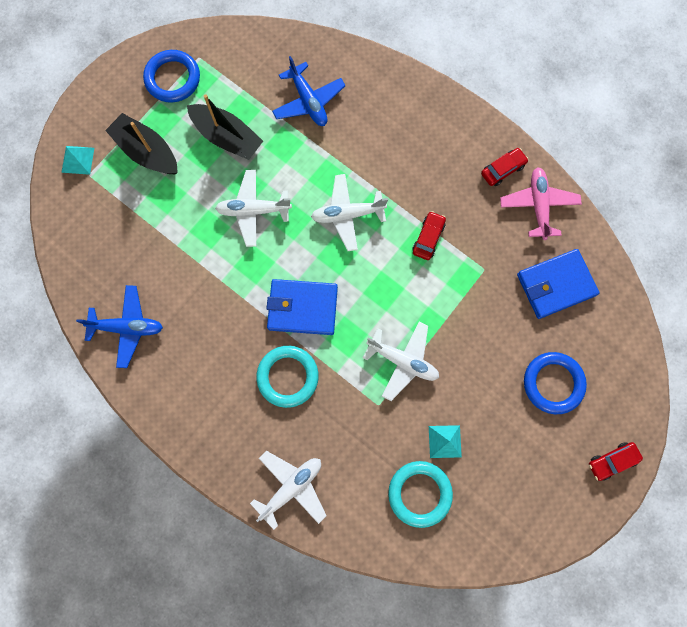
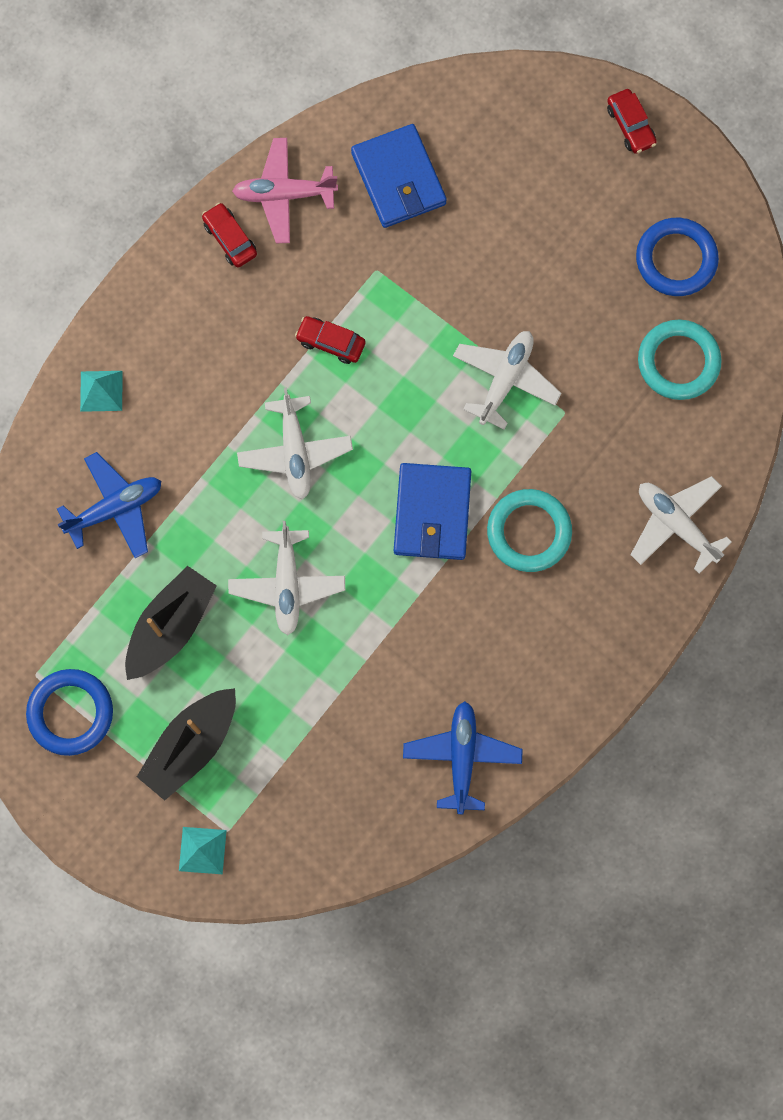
camera: 90 degrees left, 0 degrees up
turquoise pyramid [429,425,462,458] -> turquoise pyramid moved to [80,371,123,412]
blue ring [524,352,587,414] -> blue ring moved to [636,218,719,296]

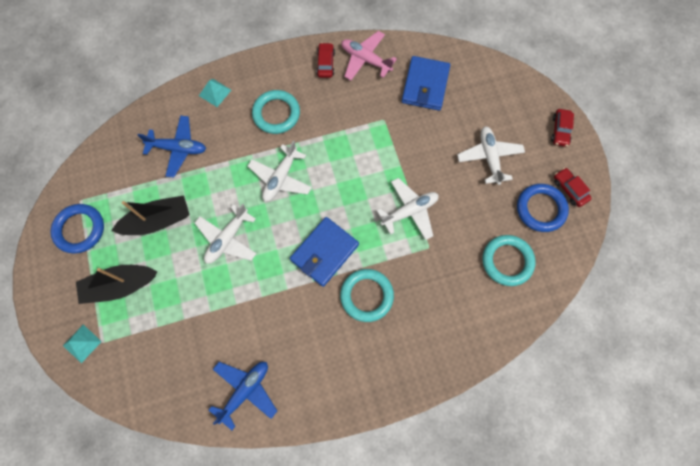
camera: 35 degrees right, 5 degrees down
red car [295,316,366,364] -> red car moved to [554,168,592,207]
white plane [631,476,732,574] -> white plane moved to [457,126,525,185]
none -> turquoise ring [252,90,300,134]

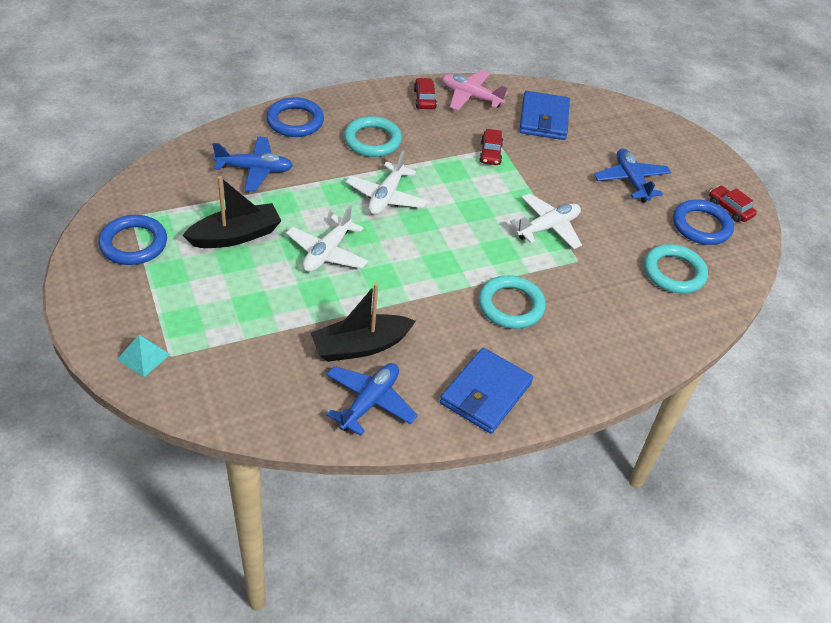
camera: 10 degrees left, 25 degrees down
black boat [76,265,157,304] -> black boat moved to [311,283,416,362]
turquoise pyramid [199,79,231,107] -> blue ring [266,97,324,137]
blue wallet [290,217,359,287] -> blue wallet moved to [440,348,533,434]
white plane [457,126,525,185] -> blue plane [594,149,671,203]
red car [551,109,574,147] -> red car moved to [479,129,503,165]

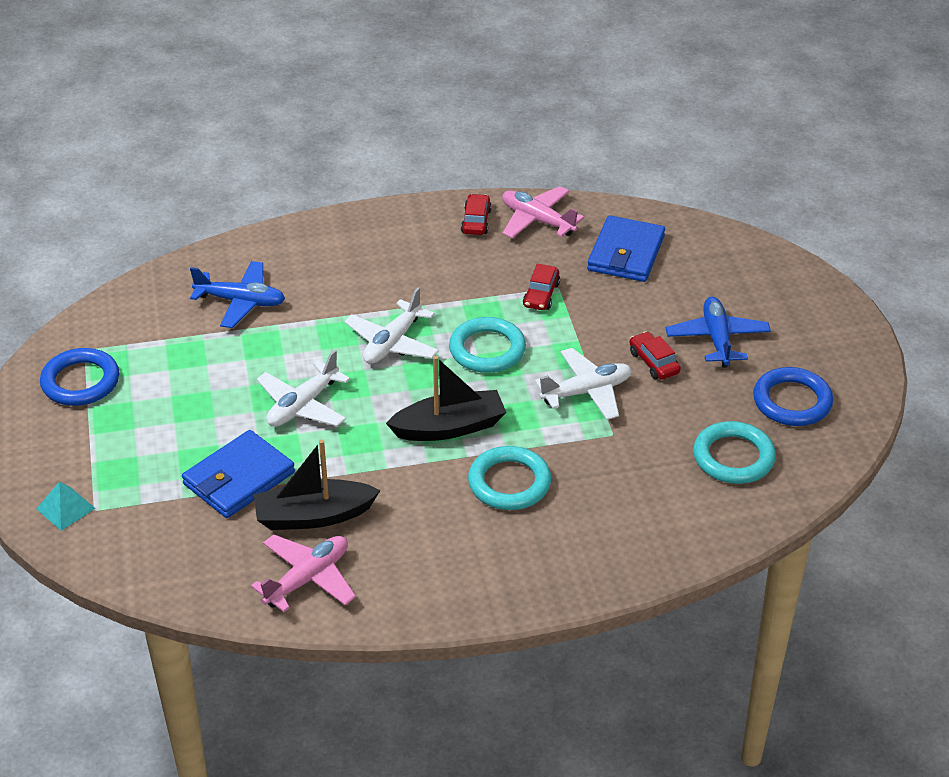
camera: 15 degrees right, 5 degrees down
black boat [183,176,282,248] -> black boat moved to [386,356,506,441]
blue ring [266,97,324,137] -> none
blue plane [326,363,418,436] -> pink plane [251,534,356,612]
turquoise ring [344,116,402,157] -> turquoise ring moved to [449,317,526,373]
blue wallet [440,348,533,434] -> blue wallet moved to [182,430,295,518]
red car [709,185,757,222] -> red car moved to [630,331,681,380]

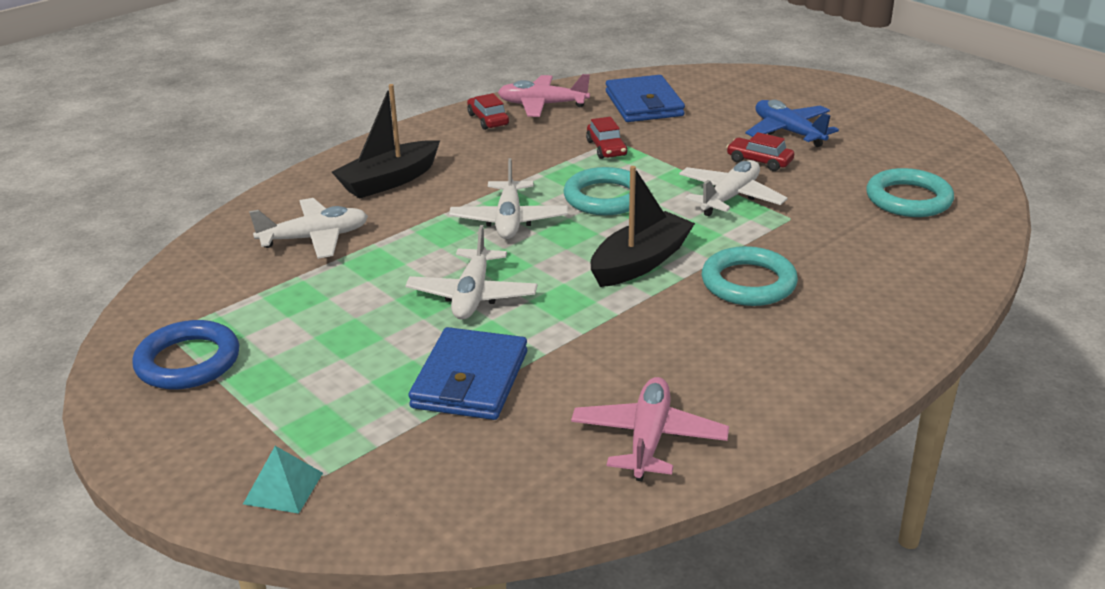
camera: 30 degrees left, 10 degrees down
blue plane [190,261,285,328] -> white plane [249,198,368,259]
black boat [254,439,381,530] -> black boat moved to [332,84,440,199]
blue ring [753,367,833,426] -> none

